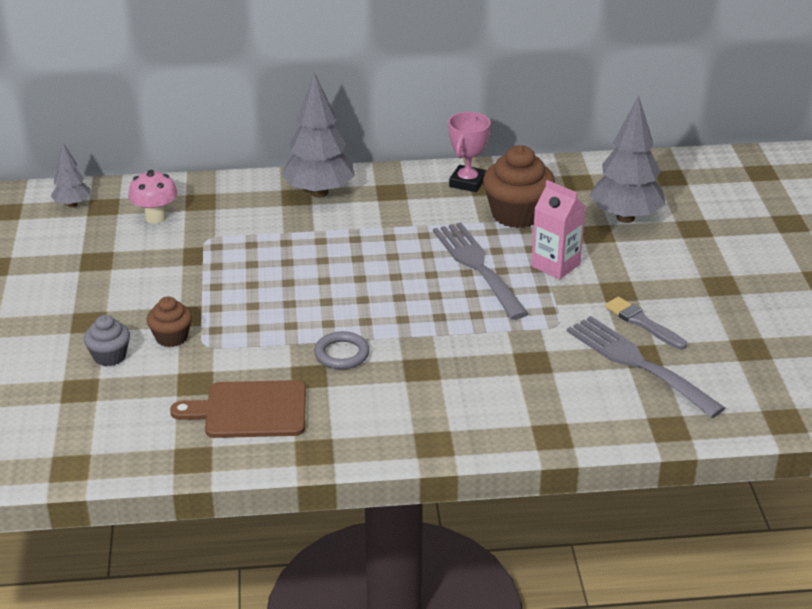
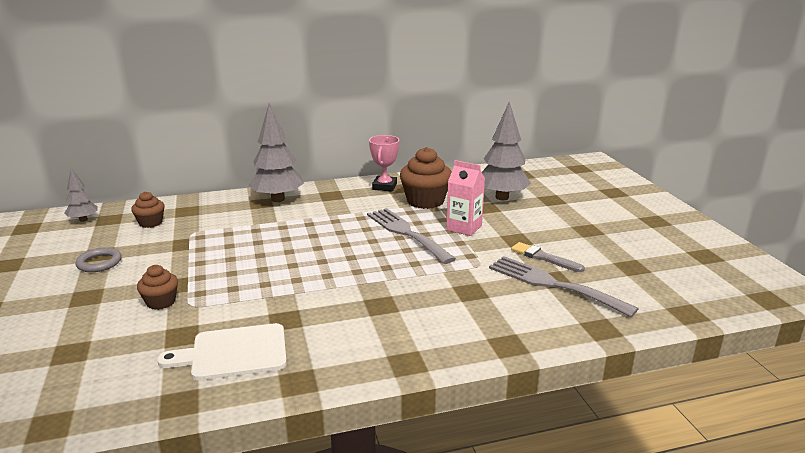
camera: 10 degrees left, 10 degrees down
grey cupcake [84,315,130,366] -> none
pink mushroom [128,170,177,224] -> brown cupcake [131,191,165,228]
brown cutting board [170,380,306,438] -> white cutting board [157,323,287,381]
grey ring [314,331,370,369] -> grey ring moved to [75,247,122,272]

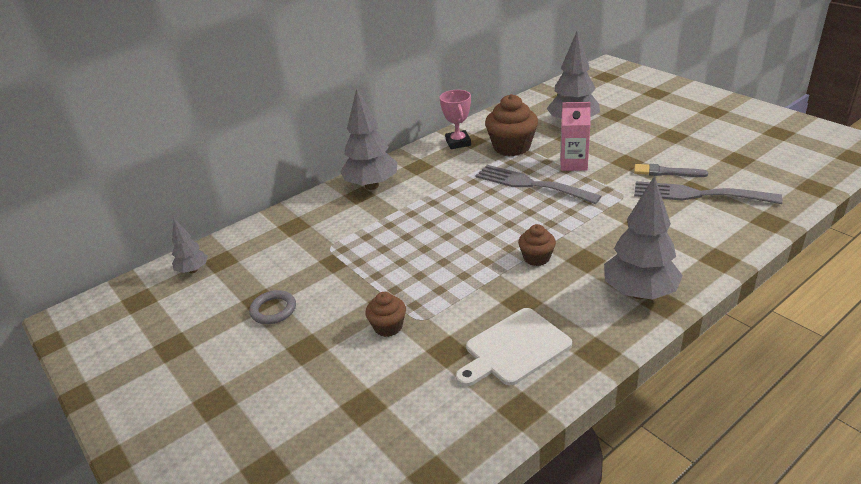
camera: 20 degrees left, 10 degrees up
brown cupcake [131,191,165,228] -> brown cupcake moved to [518,224,556,266]
none -> grey tree [604,175,683,300]

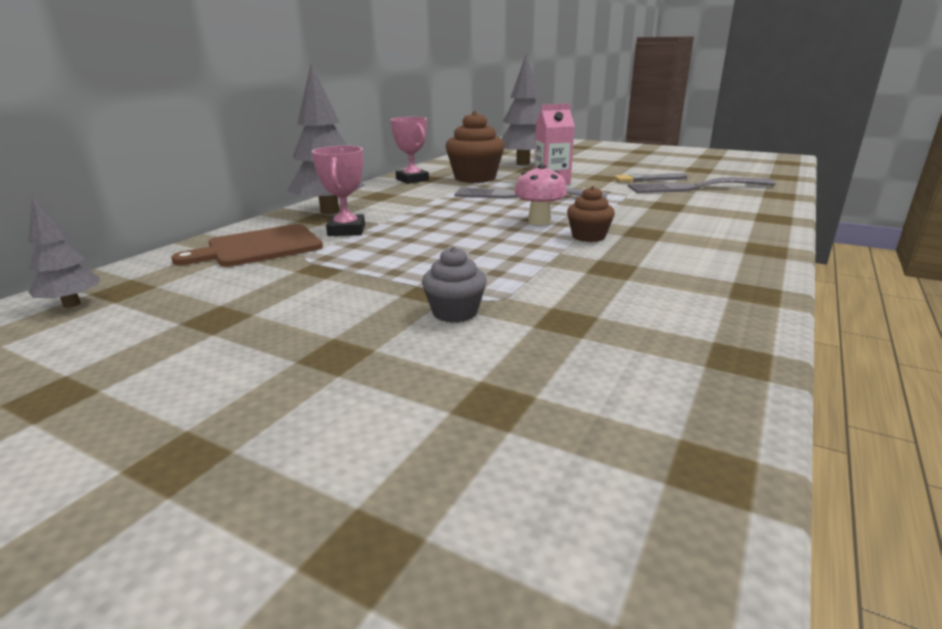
camera: 25 degrees left, 10 degrees down
grey ring [249,290,296,324] -> none
brown cupcake [365,292,406,337] -> grey cupcake [422,246,487,323]
white cutting board [456,308,572,386] -> none
grey tree [604,175,683,300] -> none
none -> brown cutting board [171,224,323,267]
none -> pink trophy [312,146,365,236]
none -> pink mushroom [514,164,567,225]

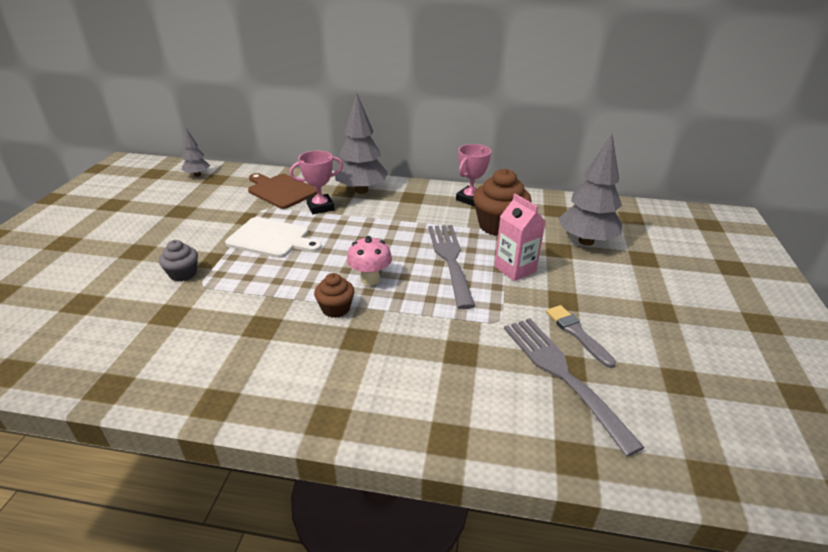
camera: 70 degrees right, 10 degrees up
none -> white cutting board [225,217,322,258]

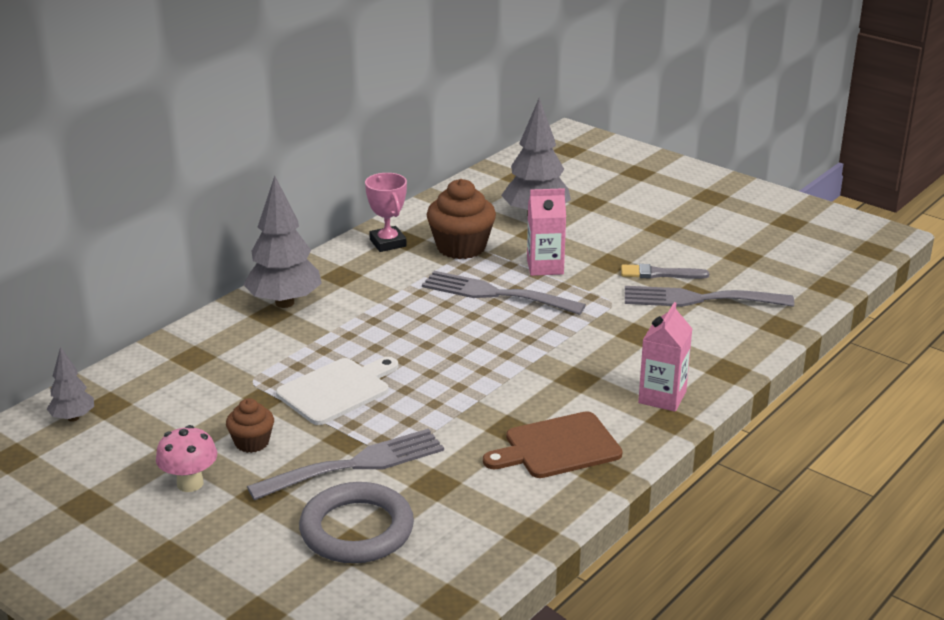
camera: 60 degrees left, 5 degrees down
grey cupcake [159,240,198,282] -> grey fork [247,429,444,500]
brown cutting board [248,173,317,209] -> brown cutting board moved to [483,411,622,478]
pink trophy [290,151,343,214] -> none
brown cupcake [314,273,355,318] -> brown cupcake moved to [226,398,274,453]
pink mushroom [347,236,392,285] -> pink mushroom moved to [156,425,217,492]
none -> grey ring [299,482,414,563]
none -> pink carton [638,302,692,412]

